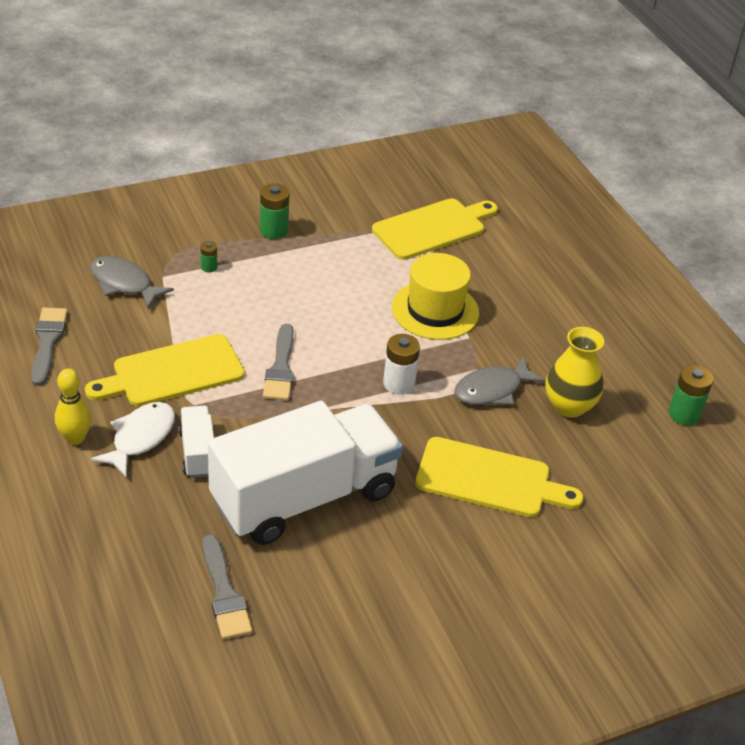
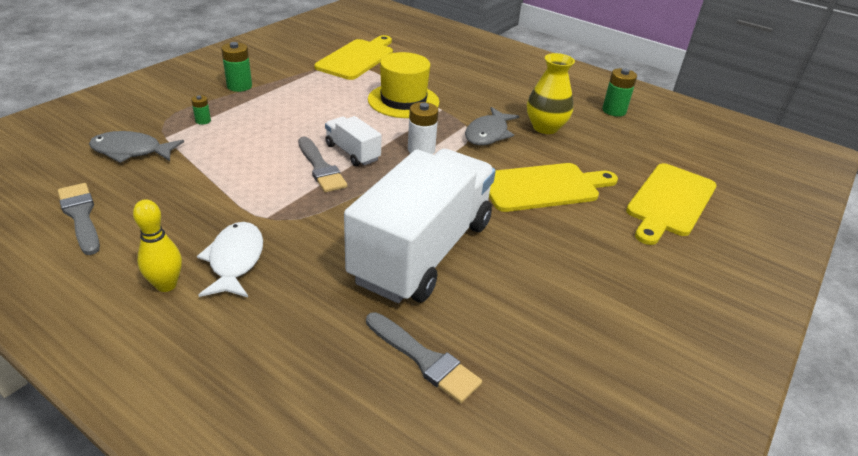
camera: 30 degrees left, 5 degrees down
yellow cutting board [85,334,245,407] -> yellow cutting board moved to [626,163,717,245]
white truck [178,406,214,478] -> white truck moved to [325,116,382,166]

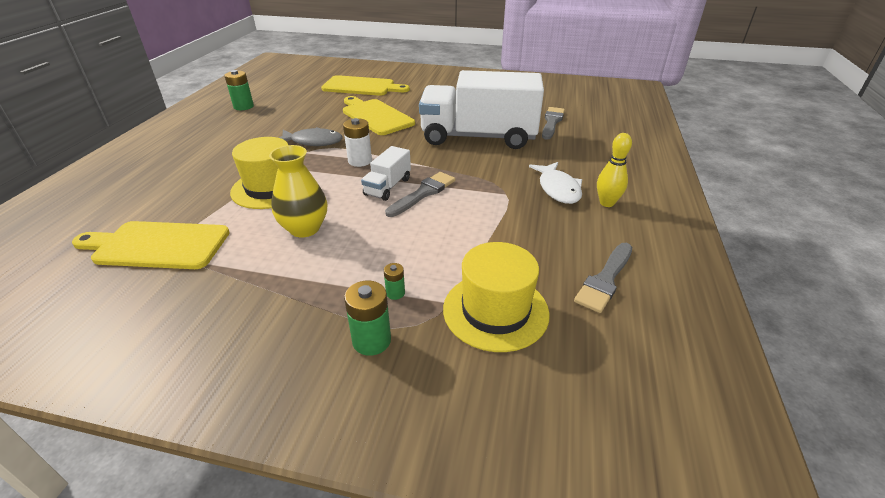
camera: 110 degrees left, 0 degrees up
grey fish [89,131,184,163] -> yellow hat [443,242,550,352]
white fish [197,222,263,297] -> white fish turned 75 degrees counterclockwise [529,162,582,204]
green battery [221,42,252,92] -> green battery moved to [344,281,391,356]
yellow vase [527,53,575,134] -> yellow vase moved to [269,145,327,237]

